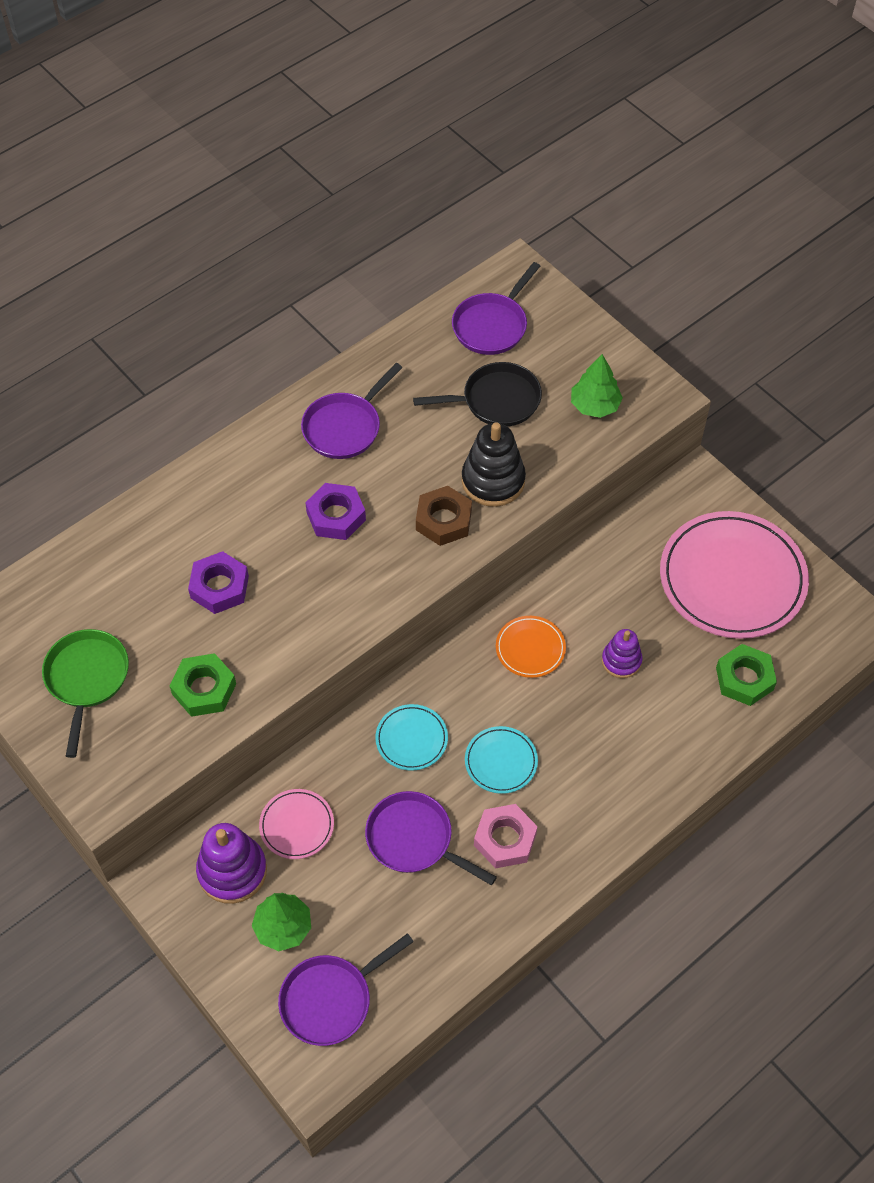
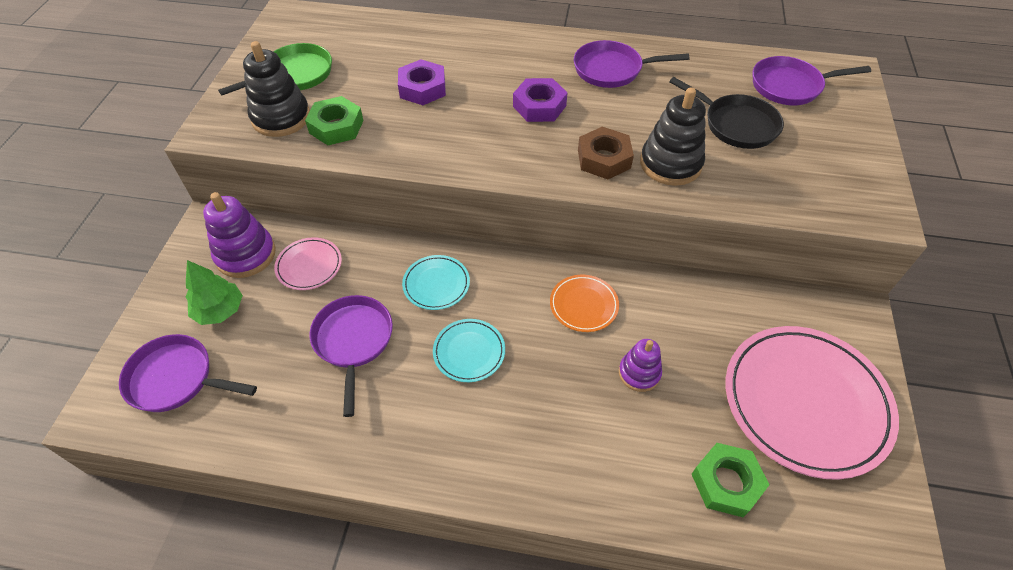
camera: 50 degrees right, 5 degrees down
pink nut [474,804,538,868] -> none
green tree [571,354,623,418] -> none
none -> black stacking toy [243,41,310,137]

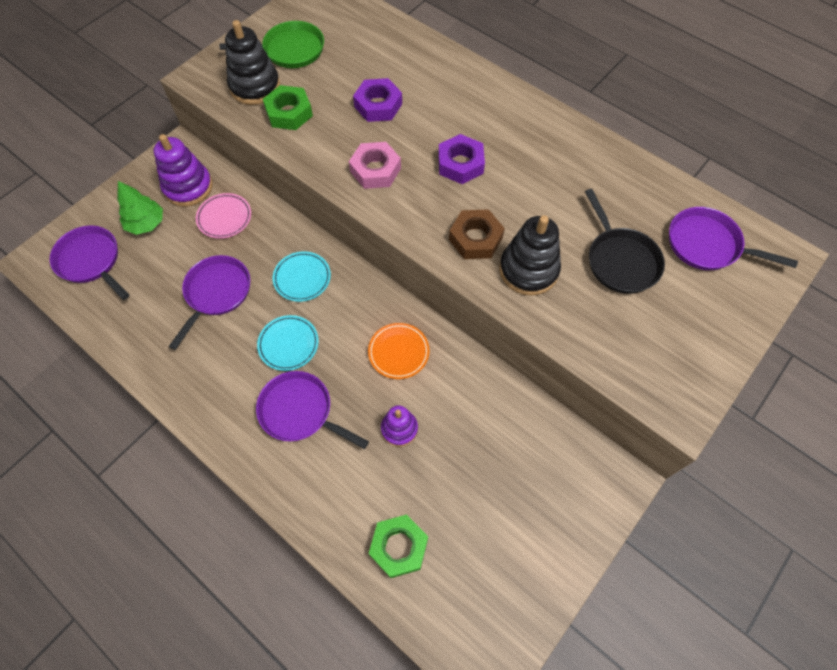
camera: 30 degrees right, 10 degrees up
purple pan [574,40,690,88] -> purple pan moved to [256,371,369,449]
pink plate [726,326,899,480] -> none
none -> pink nut [349,142,401,189]

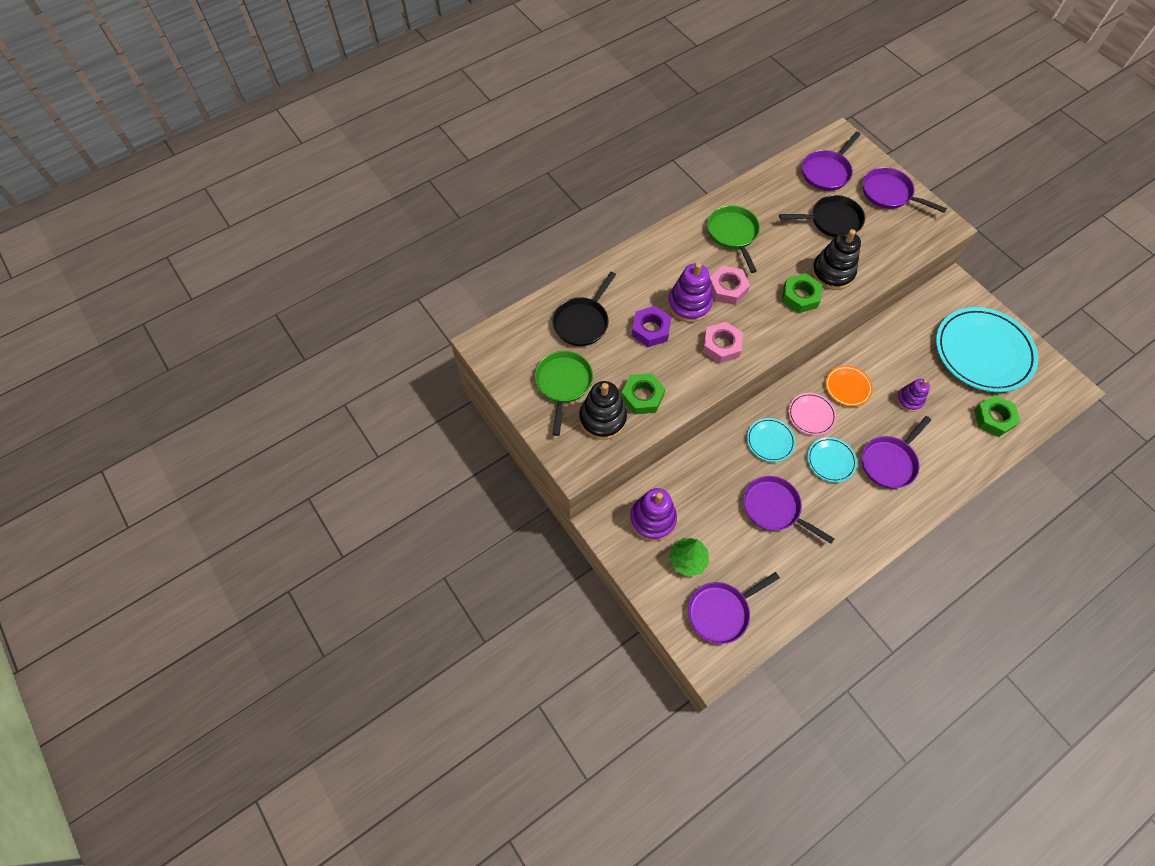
camera: 75 degrees left, 0 degrees up
pink plate [196,193,251,239] -> pink plate moved to [788,393,837,435]
purple nut [438,134,485,184] -> pink nut [710,266,750,305]
brown nut [449,209,505,259] -> green nut [782,273,823,313]
none -> black pan [553,272,616,346]
none -> purple stacking toy [668,262,713,322]
none -> green pan [707,205,760,273]
none -> purple pan [863,167,947,213]
none -> turquoise plate [936,307,1038,392]

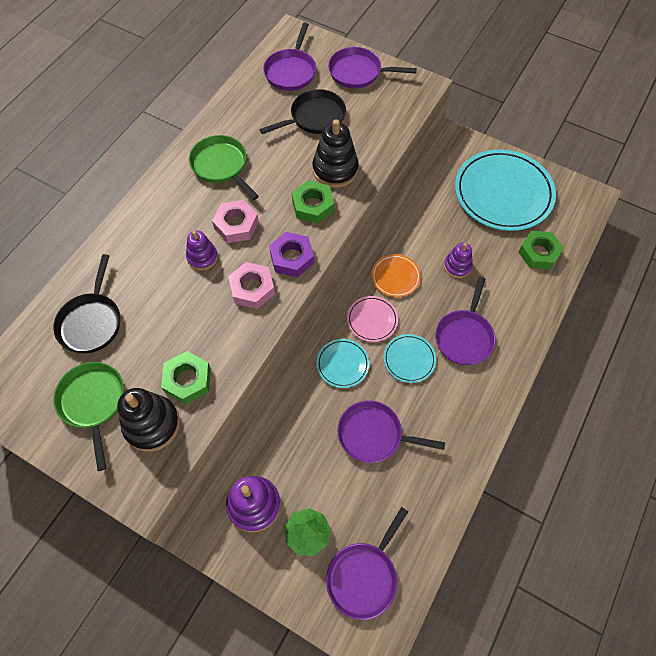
camera: 25 degrees left, 0 degrees up
purple nut [632,306,672,347] -> purple nut moved to [269,232,314,277]
purple stacking toy [668,262,713,322] -> purple stacking toy [186,230,218,270], size x0.62

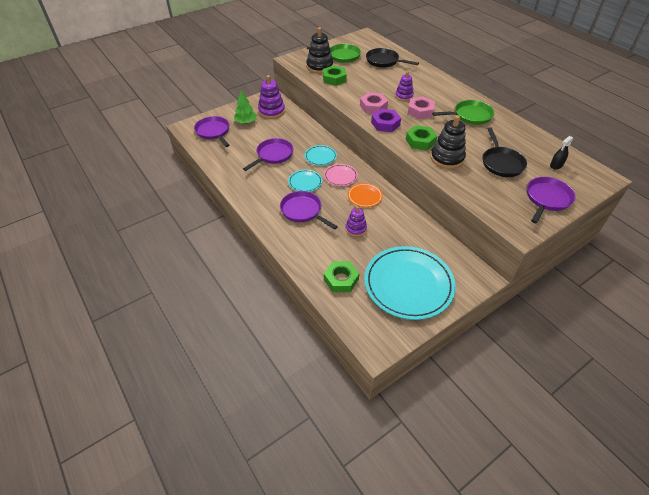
camera: 115 degrees right, 15 degrees down
purple pan [263,23,316,91] -> black spray bottle [550,136,573,169]

